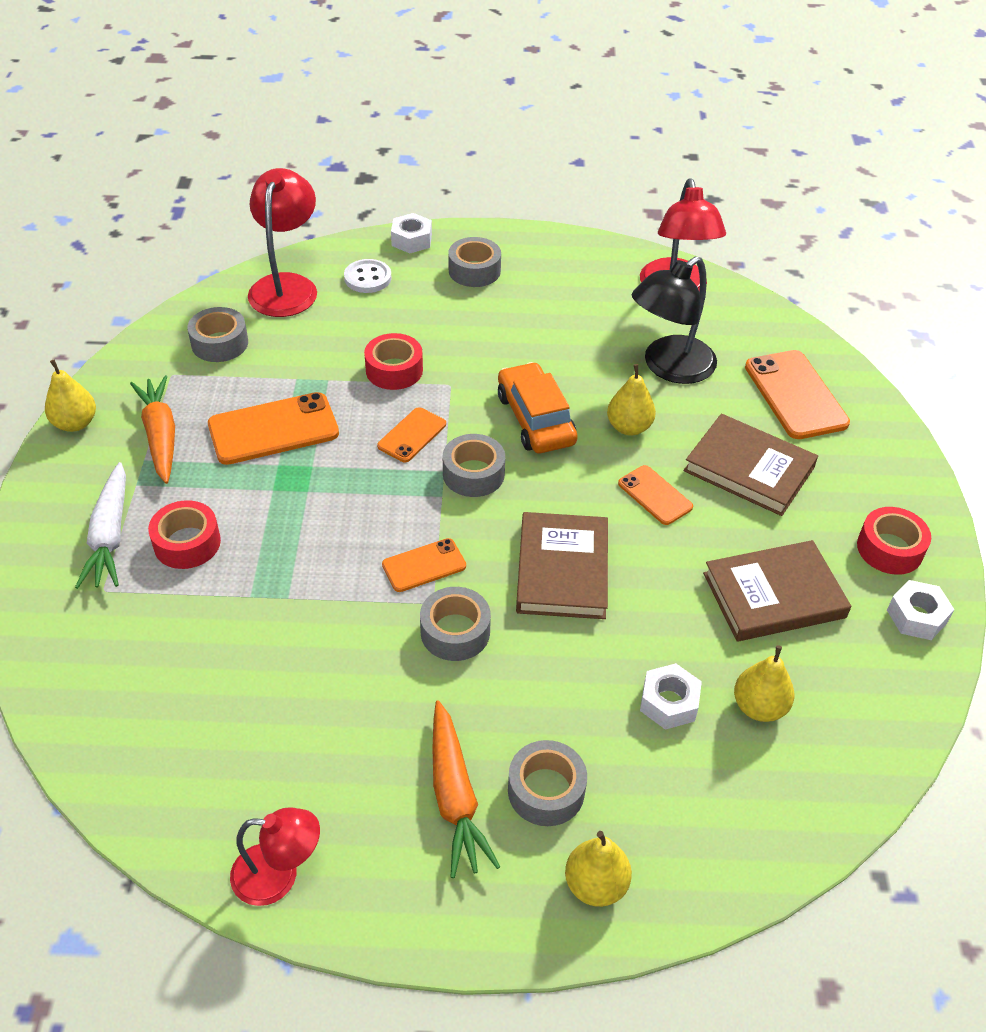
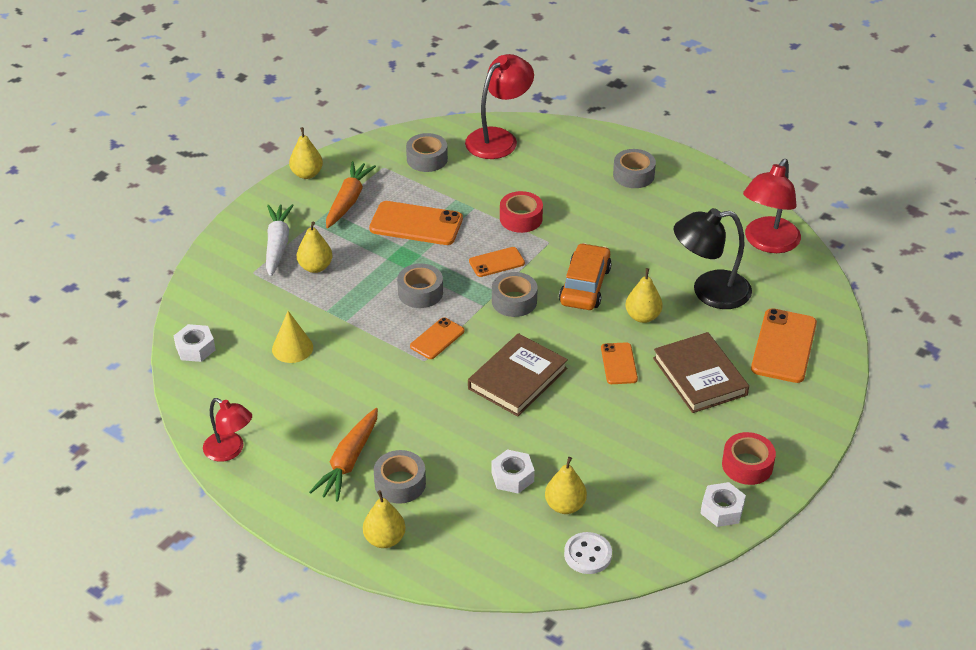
camera: 35 degrees right, 5 degrees down
white carrot [75,462,126,589] -> white carrot turned 150 degrees clockwise [266,204,294,277]
red tape [148,500,221,569] -> yellow pear [297,222,332,273]
white button [344,259,391,293] -> white button moved to [564,532,612,574]
orange phone [382,538,466,592] -> orange phone turned 60 degrees counterclockwise [410,318,465,359]
white nut [391,213,432,253] -> white nut moved to [174,324,216,362]
grey tape [420,587,491,661] -> grey tape moved to [397,264,443,308]
brown book [703,540,851,641] -> none
none -> yellow cone [272,311,313,363]

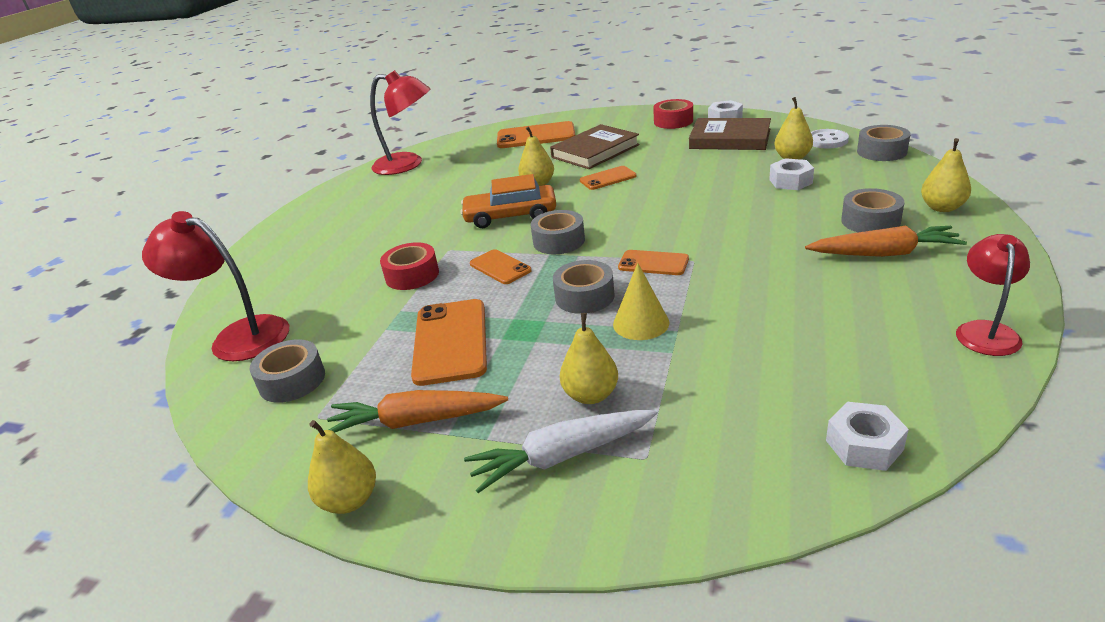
camera: 105 degrees left, 10 degrees down
yellow cone [272,311,313,363] -> yellow cone moved to [613,263,669,340]
brown book [468,333,568,417] -> brown book moved to [689,118,771,150]
grey tape [613,149,656,188] -> grey tape moved to [857,125,910,161]
black lamp [674,208,752,309] -> none

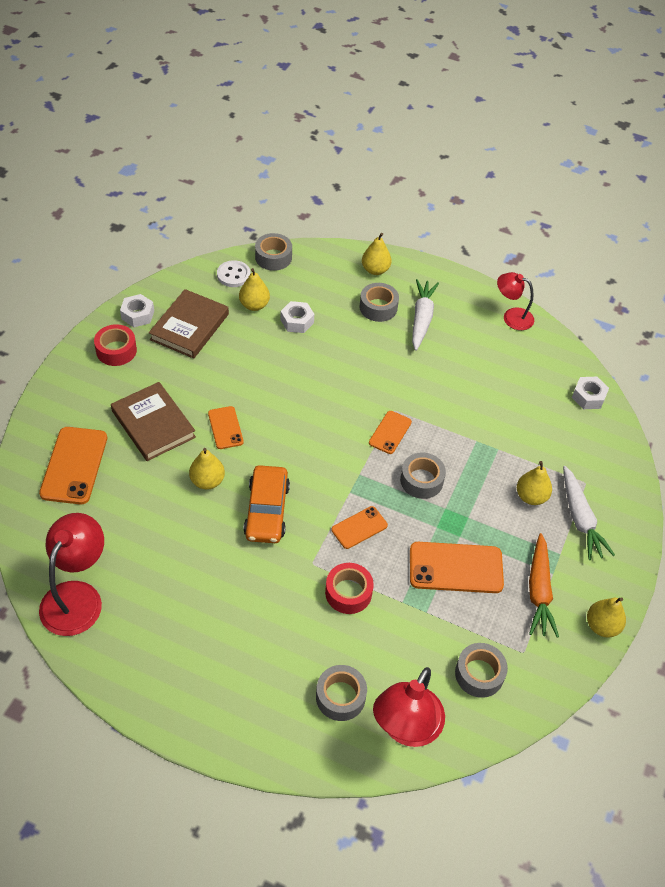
camera: 90 degrees left, 20 degrees up
grey tape [531,210,585,254] -> grey tape moved to [316,665,367,721]
yellow cone [613,263,669,340] -> none
orange carrot [805,226,967,257] -> white carrot [412,279,439,351]

